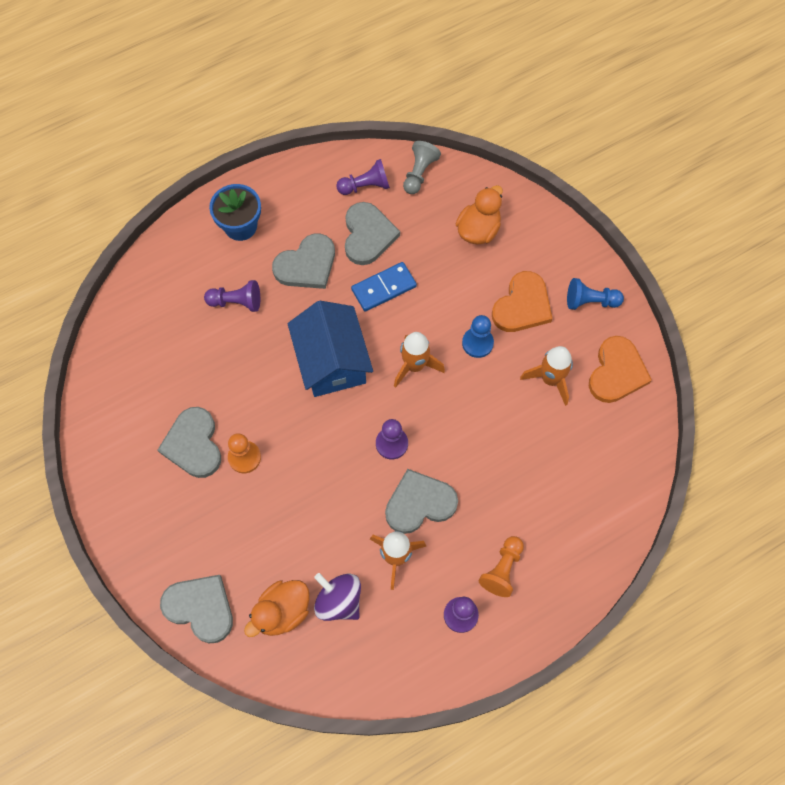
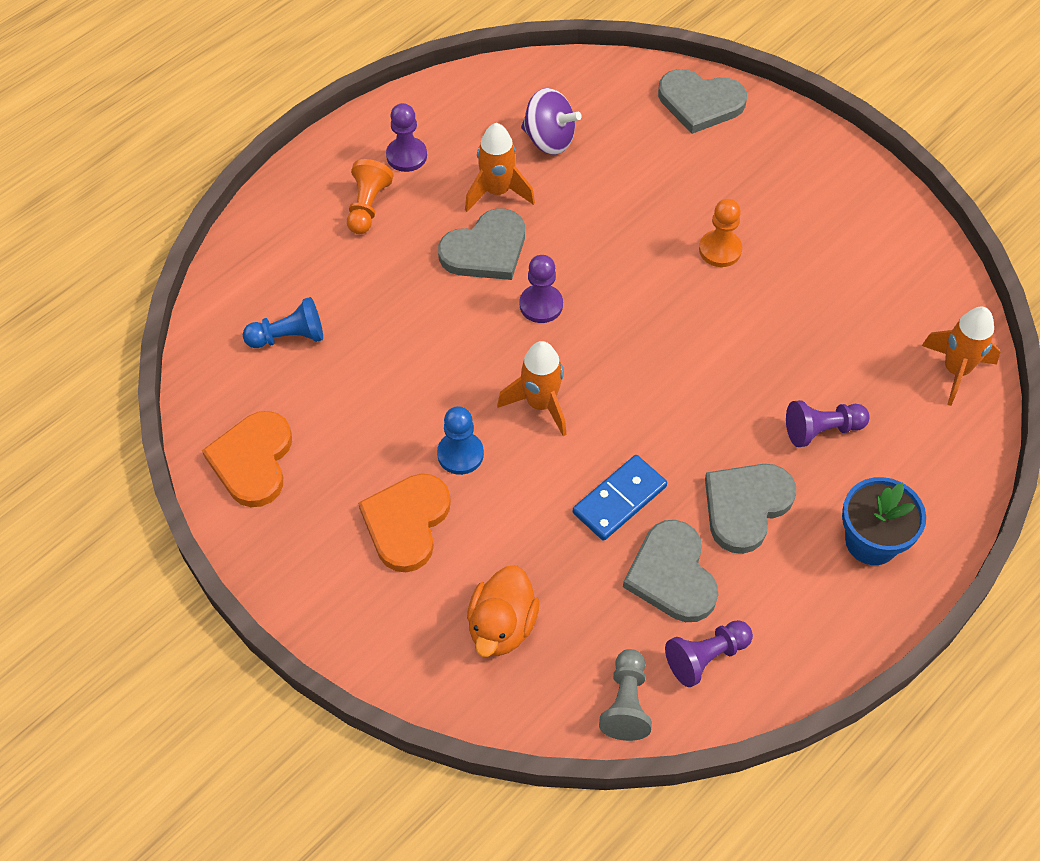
camera: 165 degrees right, 10 degrees down
grey heart [158,407,221,478] -> none
orange duck [244,580,309,637] -> none
blue house [288,301,373,397] -> none
orange rocket [520,346,573,406] -> orange rocket moved to [922,307,1000,406]
blue pawn [567,278,624,310] -> blue pawn moved to [243,297,323,348]

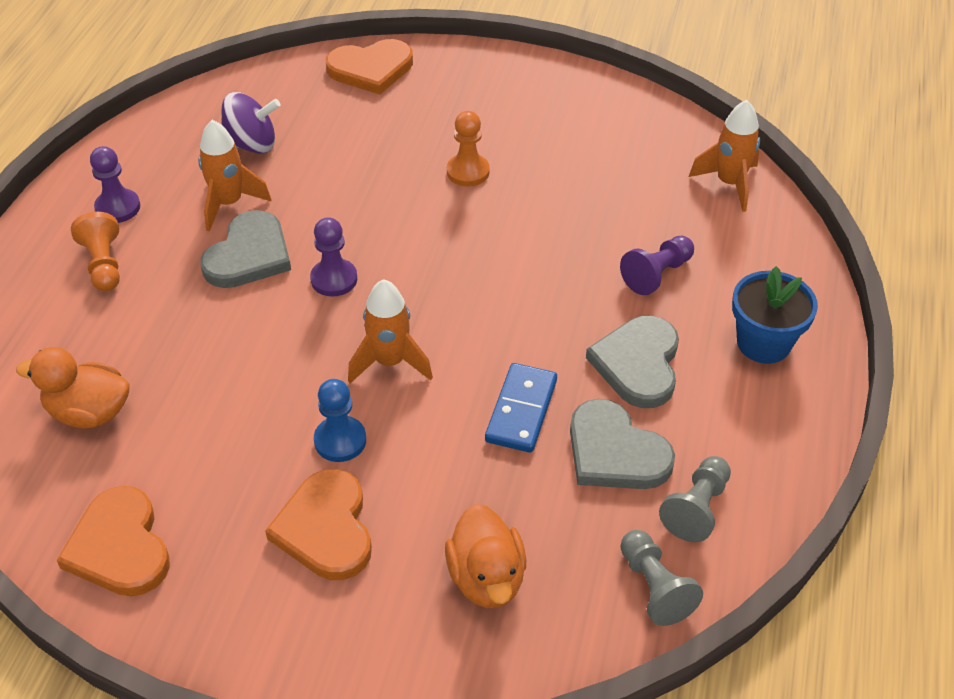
camera: 30 degrees left, 10 degrees down
blue pawn [243,297,323,348] -> orange duck [16,347,130,429]
grey heart [658,69,747,134] -> orange heart [326,39,413,95]
purple pawn [665,620,753,687] -> grey pawn [659,456,731,542]

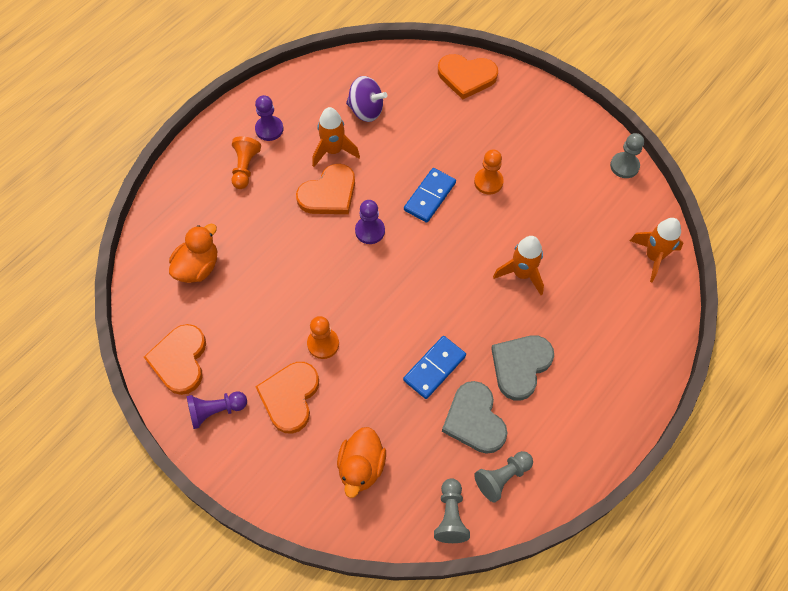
camera: 25 degrees right, 15 degrees up
orange duck [16,347,130,429] -> orange duck turned 90 degrees clockwise [169,224,217,283]
grey heart [200,210,291,288] -> orange heart [296,164,355,214]
blue pawn [314,379,366,462] -> orange pawn [307,316,339,359]
orange rocket [348,279,433,383] -> orange rocket moved to [493,236,544,295]
purple pawn [620,235,694,295] -> purple pawn moved to [186,391,247,429]
blue flower pot [732,266,818,364] -> none
none -> blue domino [404,168,456,223]
none -> grey pawn [610,133,644,178]

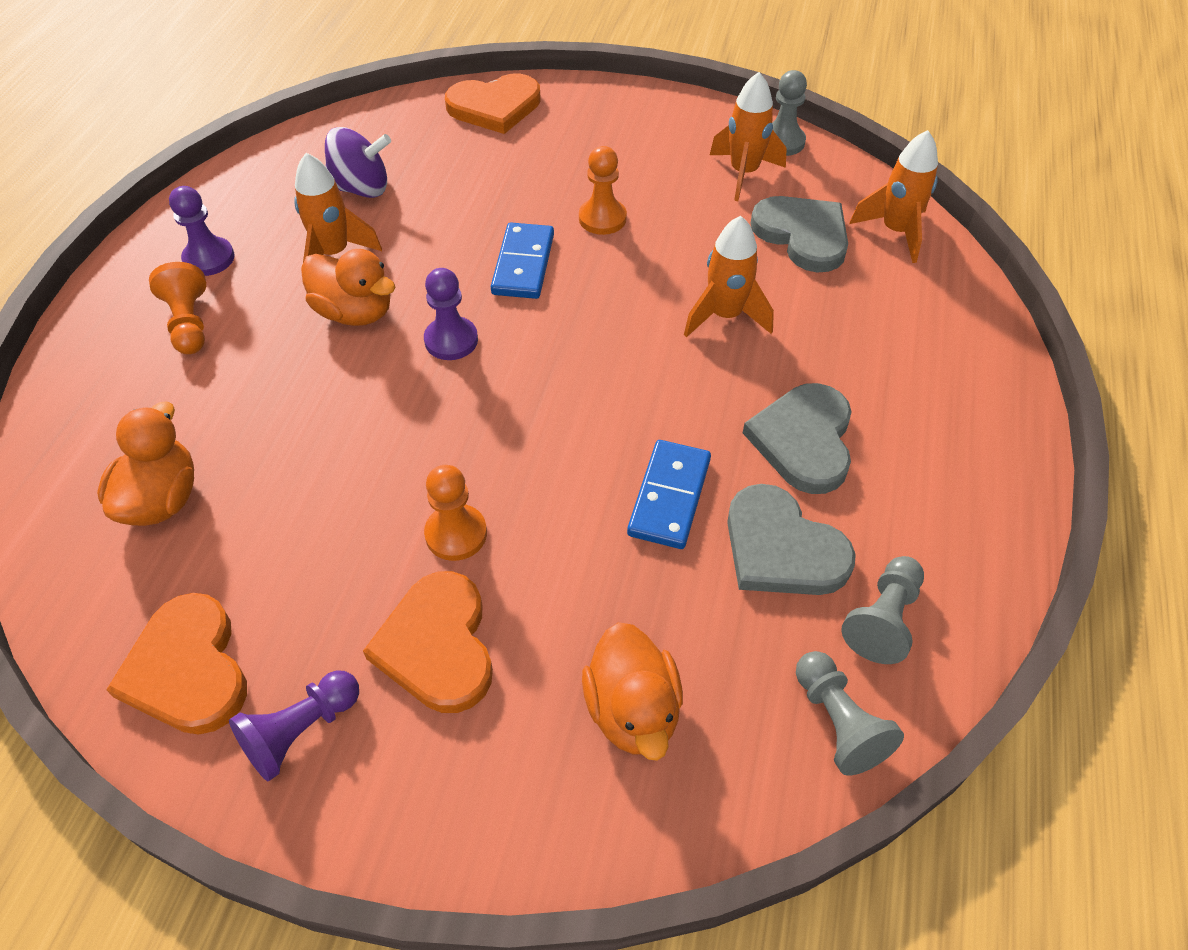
camera: 25 degrees left, 10 degrees down
orange heart [296,164,355,214] -> orange duck [301,249,395,326]
none -> orange rocket [710,72,787,201]
none -> grey heart [750,196,848,273]

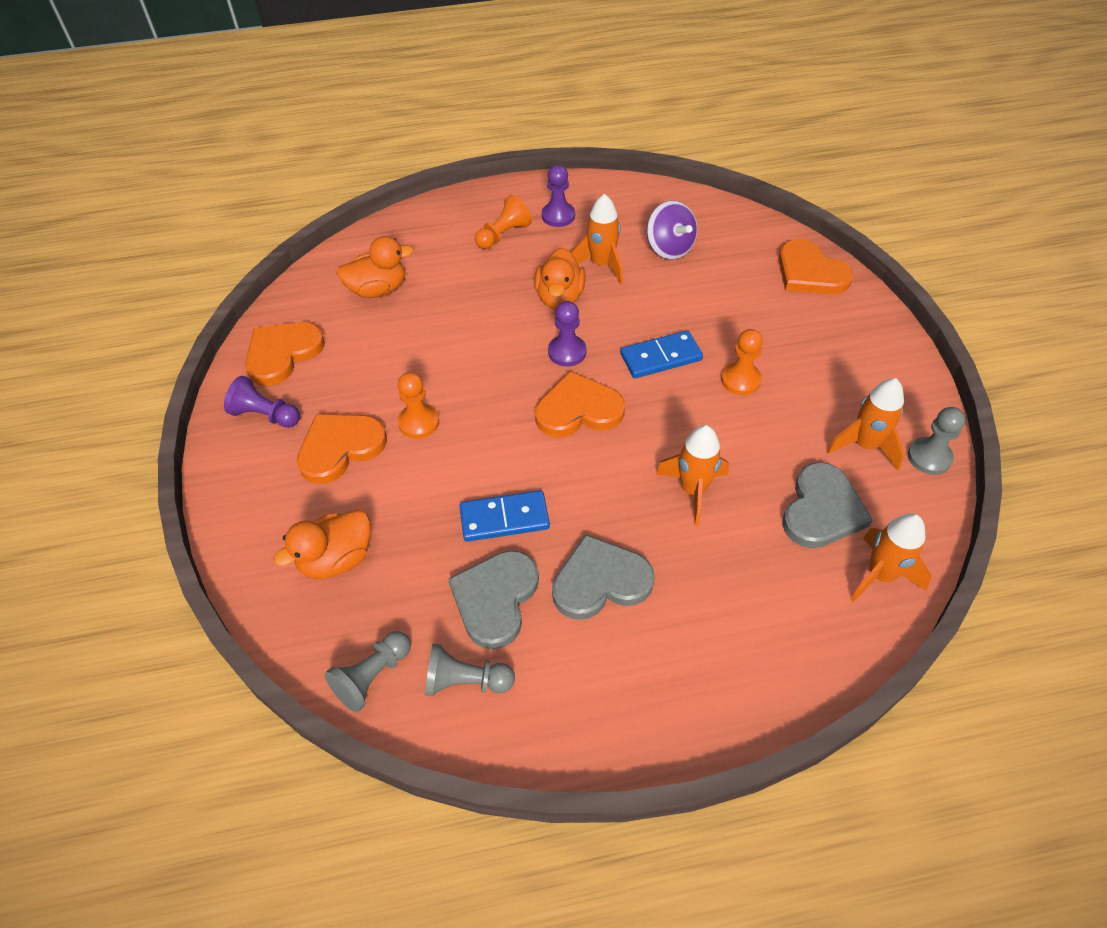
camera: 65 degrees right, 0 degrees up
none -> orange heart [535,371,625,437]

